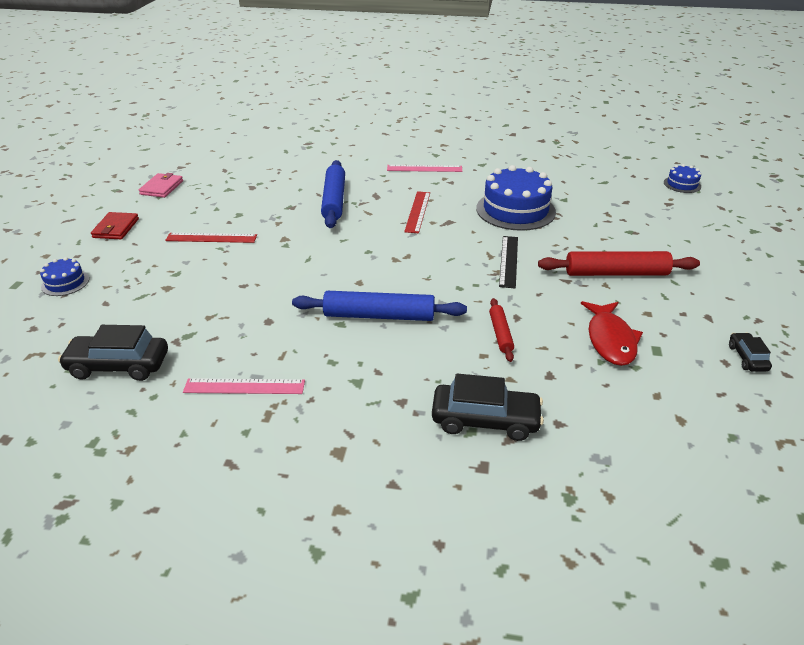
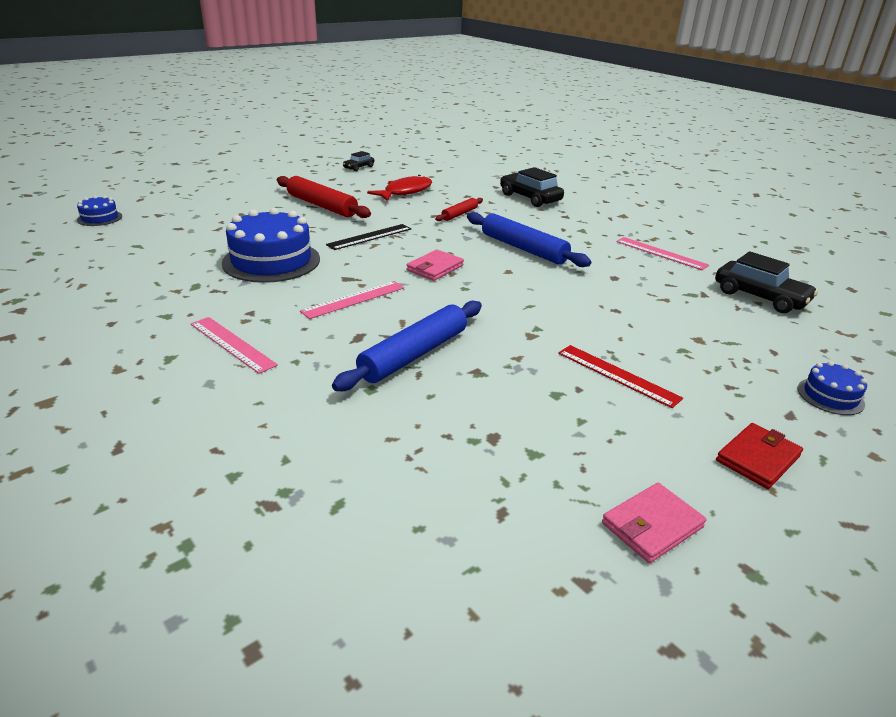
camera: 140 degrees left, 5 degrees down
red ruler [404,191,430,234] -> pink ruler [300,281,404,319]
none -> pink wallet [407,250,464,281]

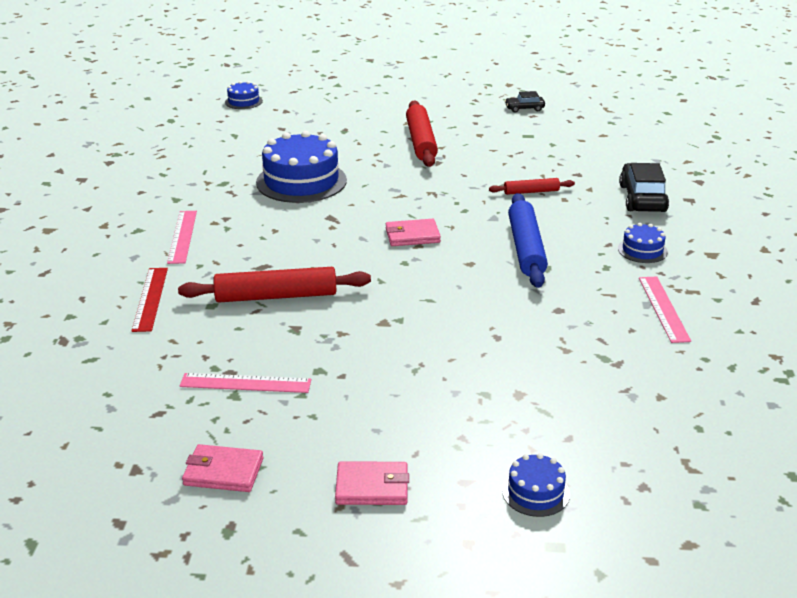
camera: 45 degrees right, 0 degrees up
pink ruler [300,281,404,319] -> pink ruler moved to [179,373,311,393]
black ruler [326,224,411,250] -> none
blue rolling pin [332,301,482,391] -> red rolling pin [178,267,371,303]
red fish [367,175,432,201] -> none
red ruler [558,345,683,408] -> red ruler moved to [131,268,168,332]
black car [715,251,818,313] -> none
red wallet [716,423,803,489] -> pink wallet [335,461,409,505]
none -> blue cake [618,223,668,263]

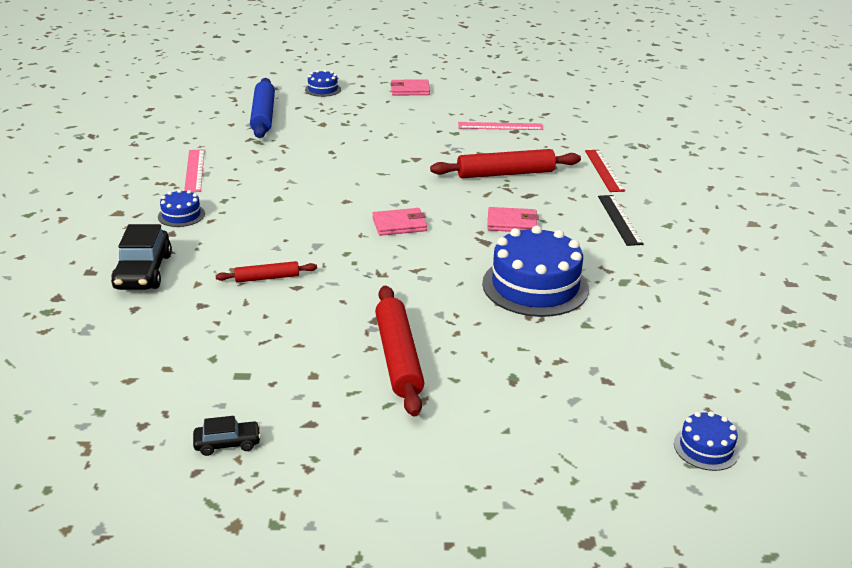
camera: 175 degrees right, 0 degrees up
pink ruler [167,211,197,264] -> black ruler [598,195,644,246]
pink wallet [182,444,263,492] -> pink wallet moved to [487,207,539,232]
blue rolling pin [508,193,548,288] -> blue rolling pin moved to [250,78,275,138]

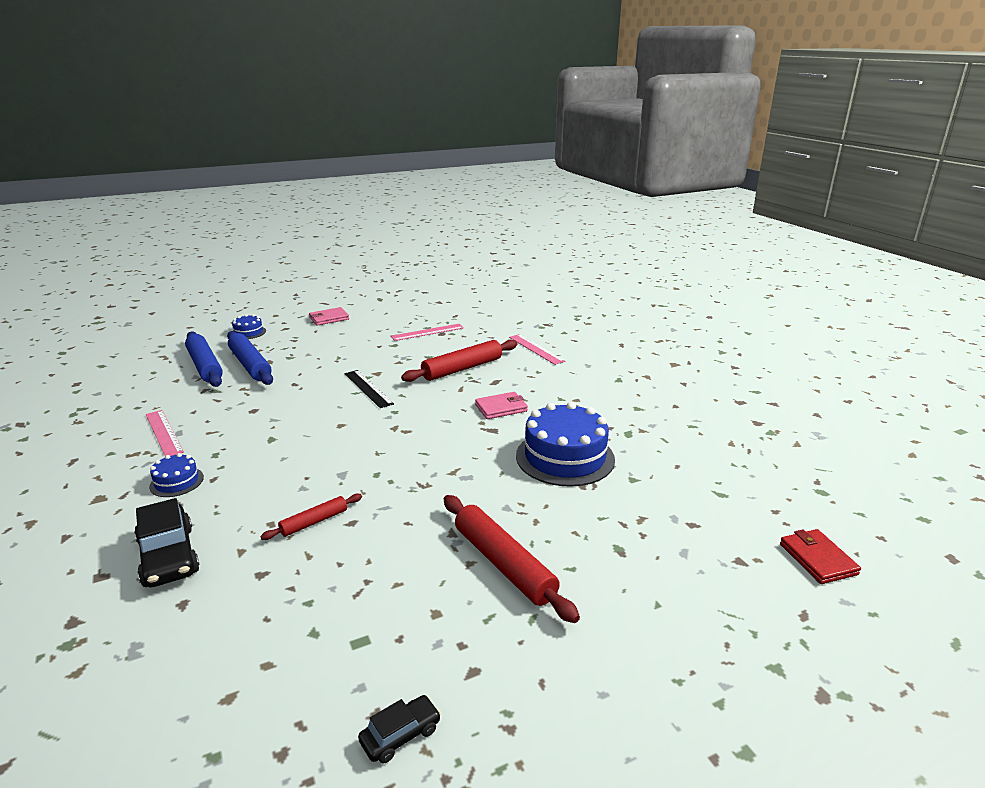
camera: 25 degrees left, 5 degrees down
pink wallet [372,208,427,236] -> none
red ruler [585,150,625,192] -> pink ruler [509,334,565,365]
black ruler [598,195,644,246] -> black ruler moved to [345,370,394,408]
blue cake [674,411,739,471] -> red wallet [780,529,861,584]
none -> blue rolling pin [227,331,273,385]

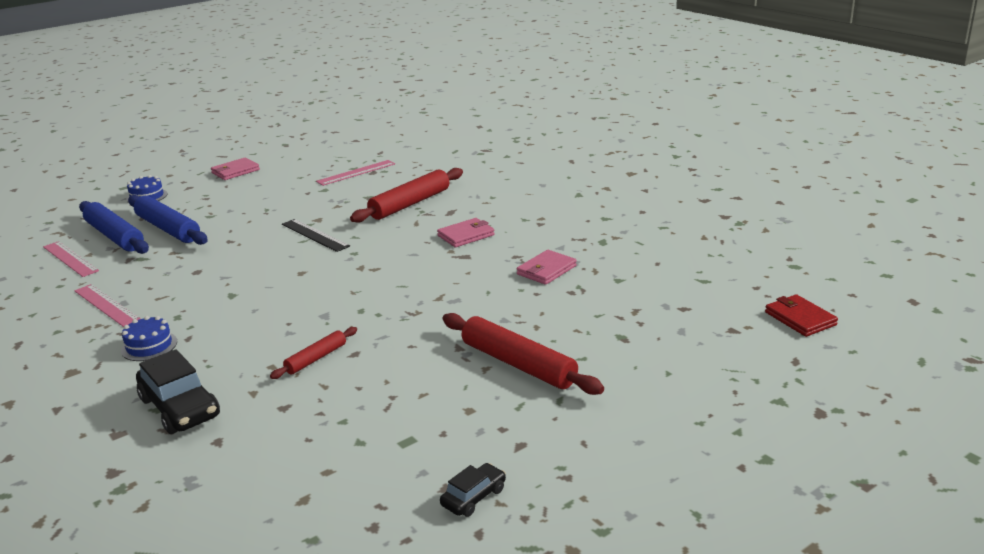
camera: 10 degrees left, 0 degrees up
pink ruler [509,334,565,365] -> pink ruler moved to [43,241,99,277]
blue cake [516,402,615,487] -> pink wallet [517,250,577,285]

